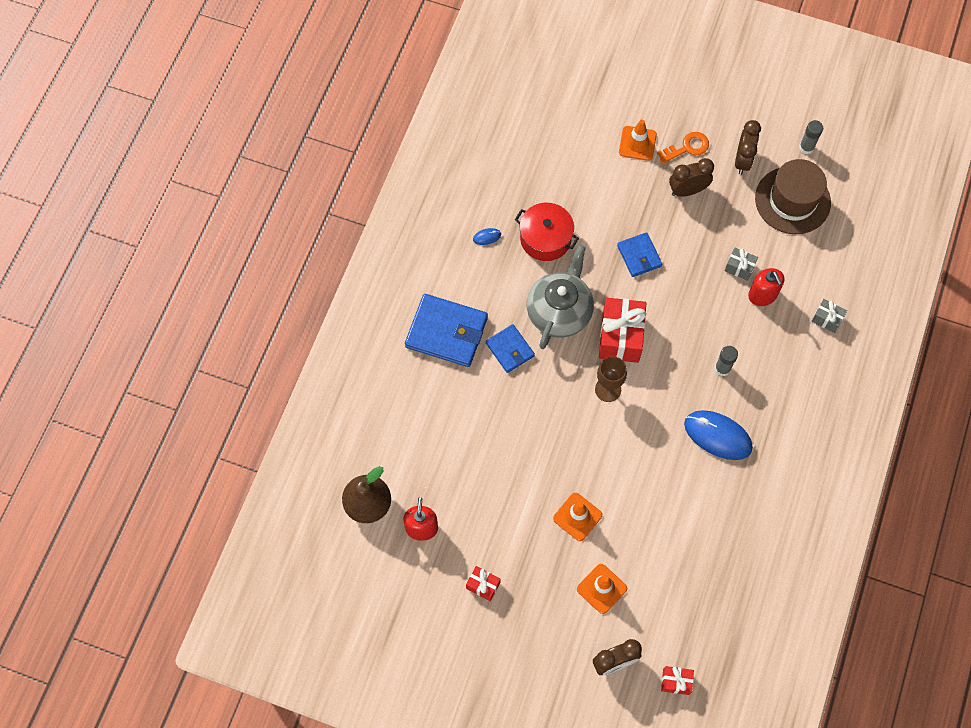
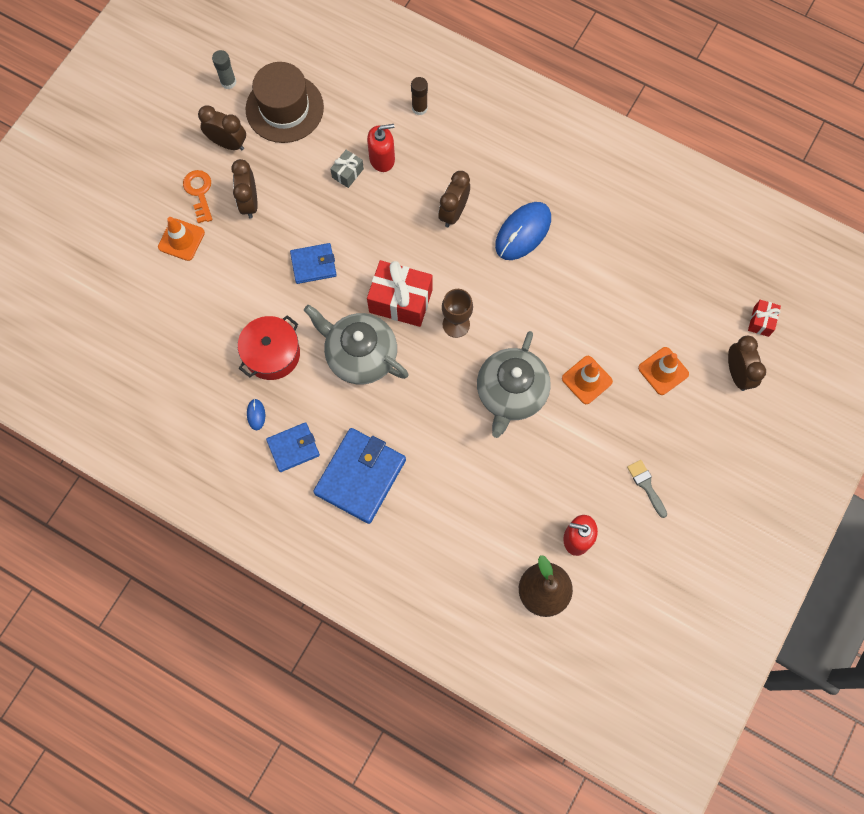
camera: 80 degrees left, 5 degrees up
red gift [466,566,501,601] -> grey brush [627,460,667,518]
blue wallet [486,324,535,373] -> blue wallet moved to [266,422,320,472]
grey glue stick [715,346,738,376] -> brown clock [438,171,470,227]
grey gift [811,299,847,333] -> brown glue stick [411,77,428,115]
none -> grey teapot [477,331,551,438]

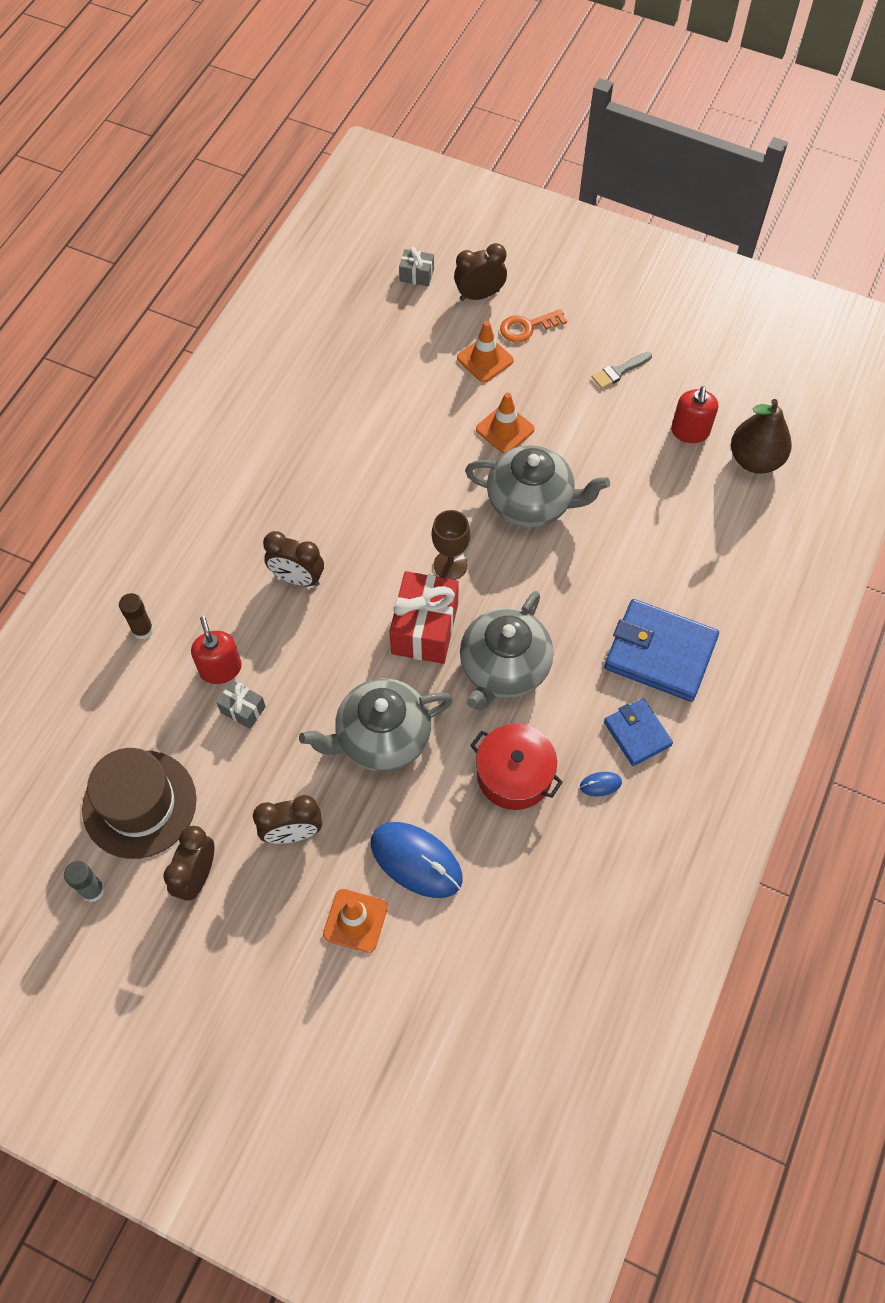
camera: 95 degrees left, 10 degrees down
orange key [183,170,212,223] -> orange key moved to [500,309,567,343]
blue wallet [290,243,337,284] -> grey teapot [299,678,453,772]
blue mouse [495,202,551,260] -> blue mouse moved to [371,822,463,898]
red gift [748,300,781,337] -> grey gift [399,247,434,286]

